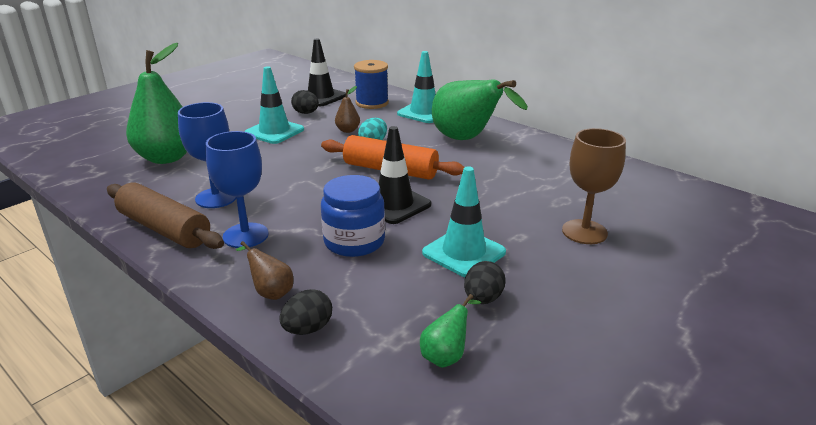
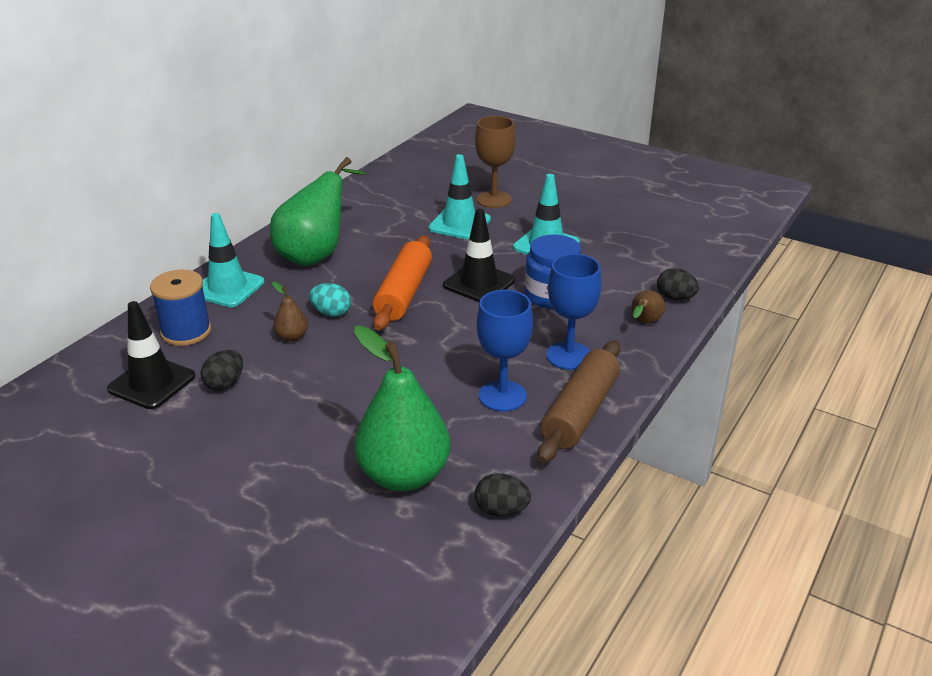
camera: 100 degrees left, 5 degrees up
turquoise traffic cone [244,66,304,144] -> turquoise traffic cone moved to [429,154,491,240]
green pear [420,294,481,368] -> none
black egg [464,261,506,304] -> black egg moved to [475,473,531,516]

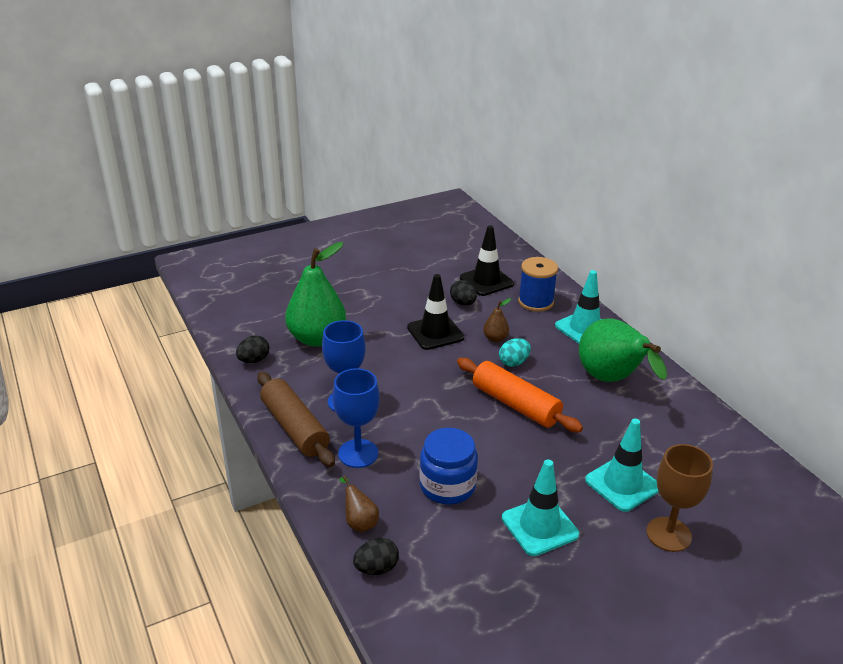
camera: 120 degrees right, 0 degrees up
black traffic cone [443,209,515,302] -> black traffic cone moved to [407,274,464,350]

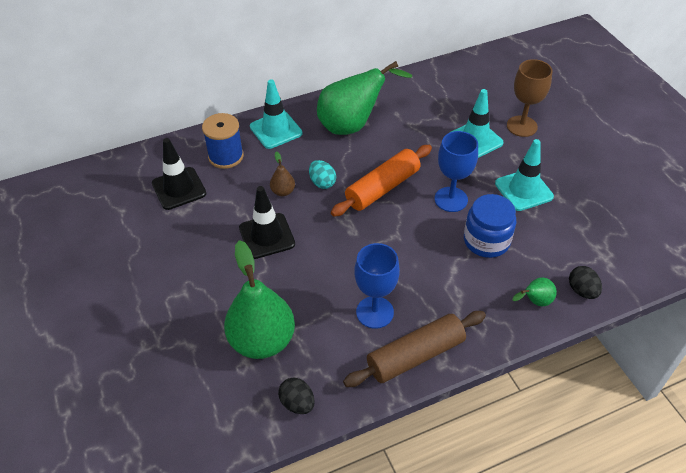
camera: 85 degrees left, 15 degrees up
blue goblet [333,368,380,468] -> blue goblet moved to [435,131,478,212]
brown pear [340,476,379,532] -> green pear [512,278,557,306]
black egg [450,280,477,306] -> none

